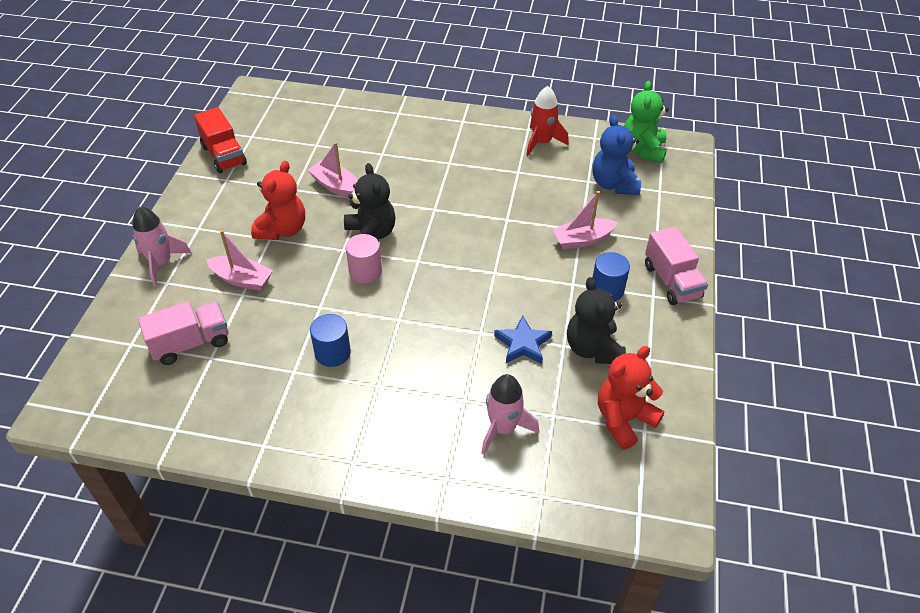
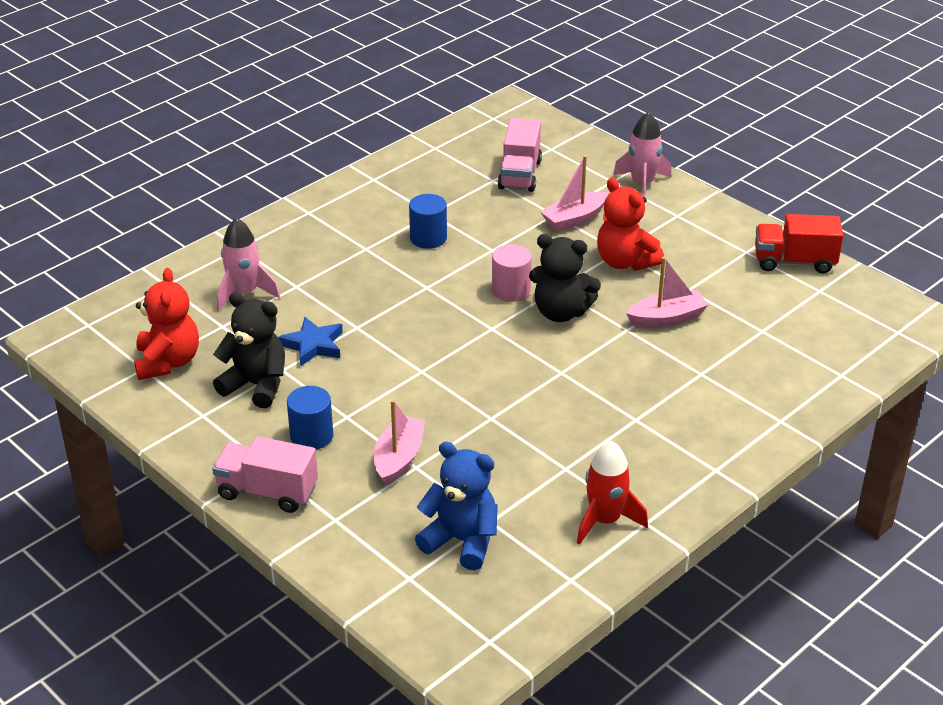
camera: 125 degrees right, 10 degrees down
green teddy bear [624,81,669,163] -> none

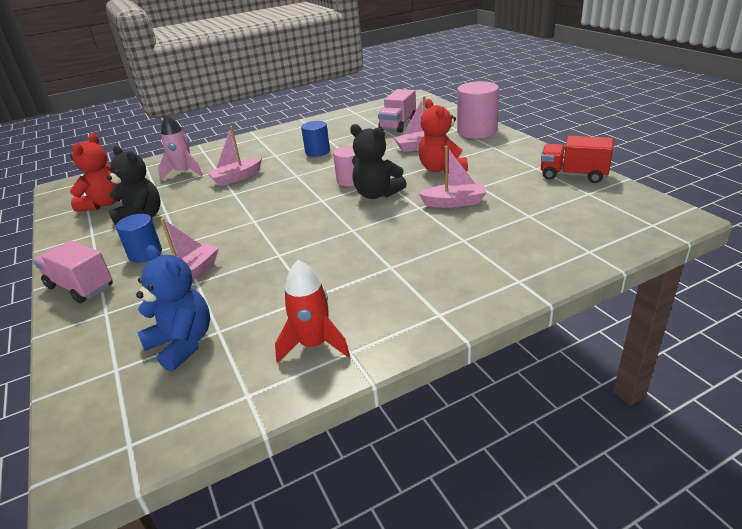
camera: 20 degrees right, 5 degrees down
blue star [278,317,343,367] -> none
pink rocket [613,112,672,197] -> pink cylinder [457,81,499,138]
none -> pink boat [207,126,262,186]

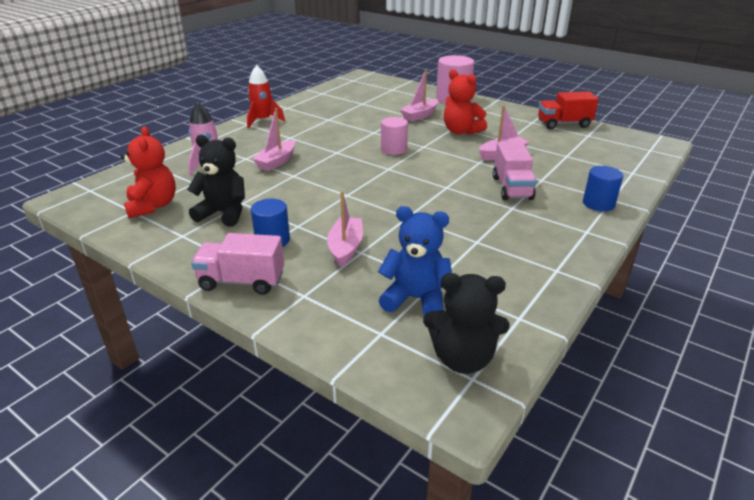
camera: 30 degrees left, 0 degrees up
red rocket [275,260,350,363] -> red rocket moved to [247,65,285,128]
blue cylinder [301,121,330,157] -> blue cylinder moved to [583,166,623,211]
black teddy bear [350,124,407,199] -> black teddy bear moved to [423,273,509,374]
pink truck [378,89,416,133] -> pink truck moved to [493,142,537,200]

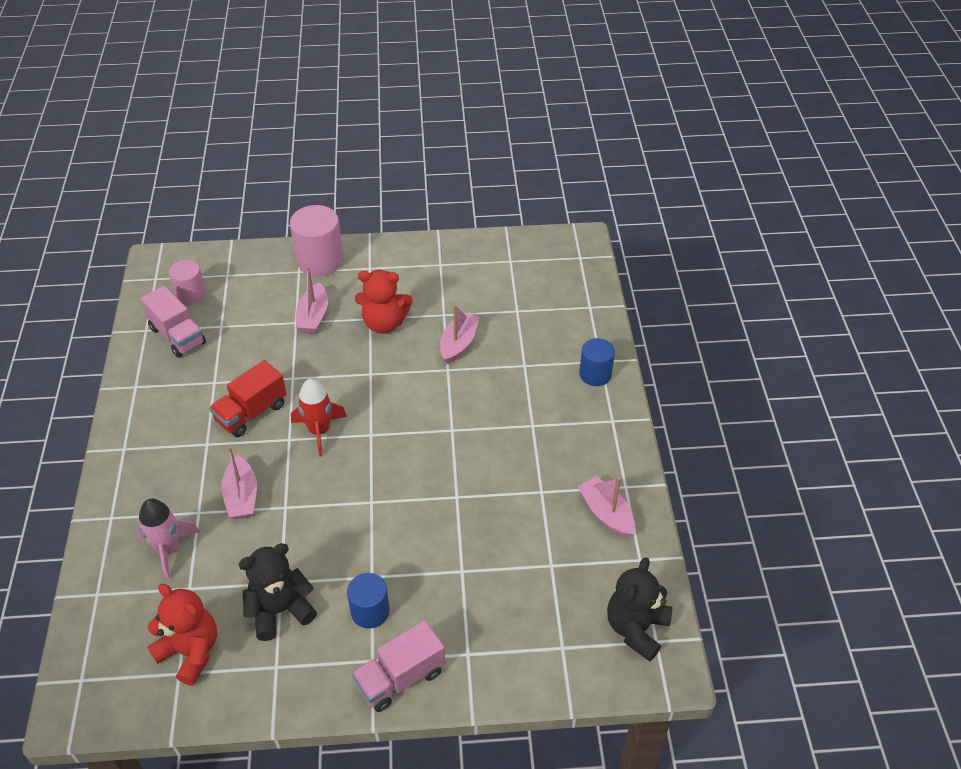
camera: 40 degrees left, 15 degrees up
red rocket [247,65,285,128] -> red rocket moved to [291,379,347,456]
pink boat [327,191,363,267] -> pink boat moved to [578,476,635,538]
blue teddy bear [378,206,452,315] -> none
pink cylinder [381,117,408,155] -> pink cylinder moved to [169,260,206,305]
black teddy bear [423,273,509,374] -> black teddy bear turned 150 degrees clockwise [607,557,672,662]
pink truck [493,142,537,200] -> pink truck moved to [140,286,206,358]
red truck [538,92,599,129] -> red truck moved to [209,360,287,437]

